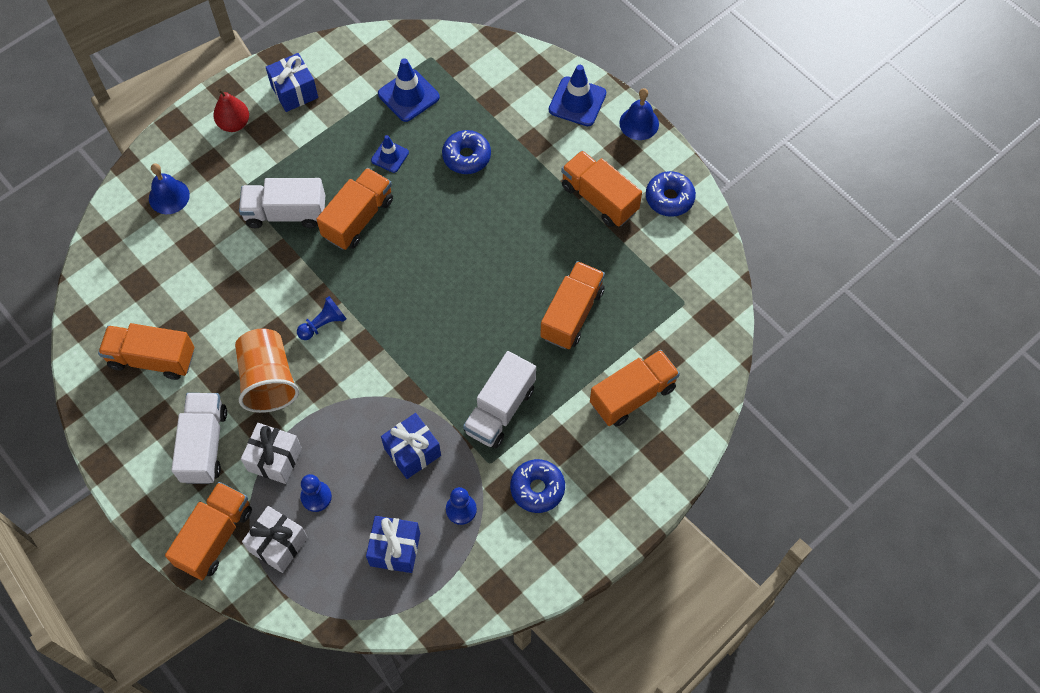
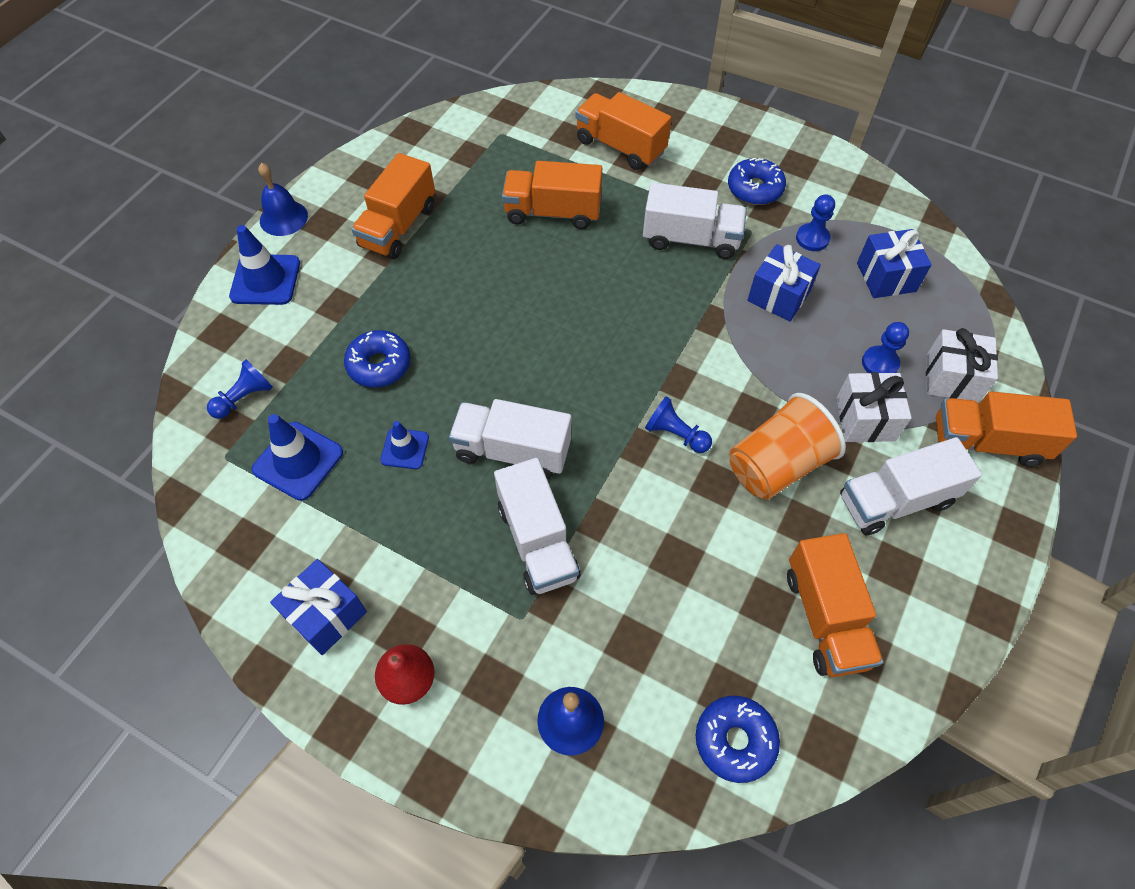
camera: 110 degrees left, 5 degrees down
orange truck [316,168,393,250] -> white truck [449,399,571,479]
blue donut [646,171,696,217] -> blue donut moved to [696,696,780,783]
none -> blue pawn [207,359,273,419]

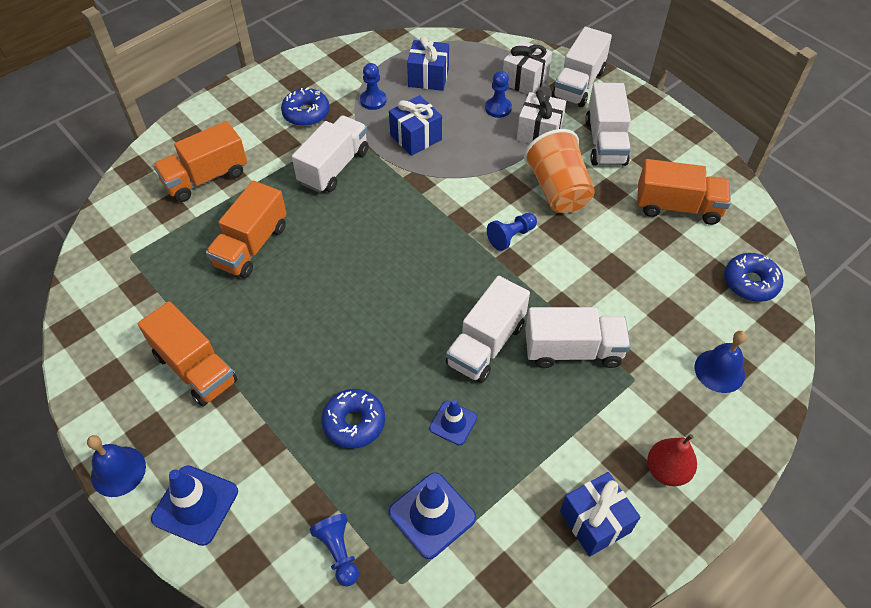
camera: 70 degrees left, 5 degrees down
orange truck [936,391,1077,467] -> white truck [552,27,612,107]

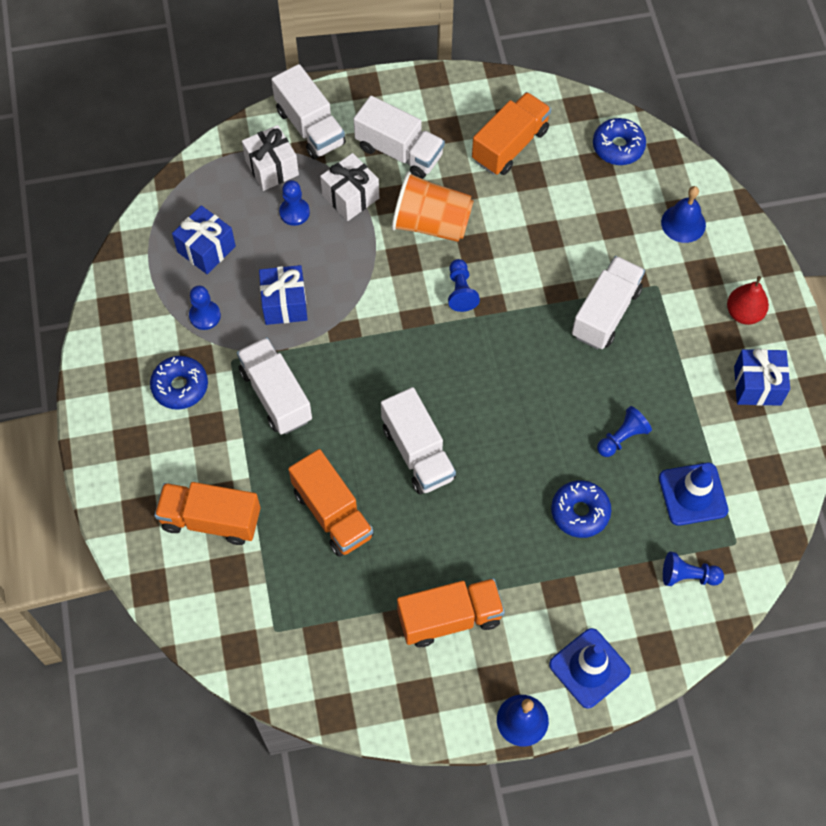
camera: 60 degrees left, 10 degrees up
orange truck [153,121,247,202] -> orange truck turned 105 degrees clockwise [154,482,260,545]
blue traffic cone [429,400,477,445] -> blue pawn [597,406,652,457]
white truck [446,276,530,383] -> white truck moved to [381,387,456,495]

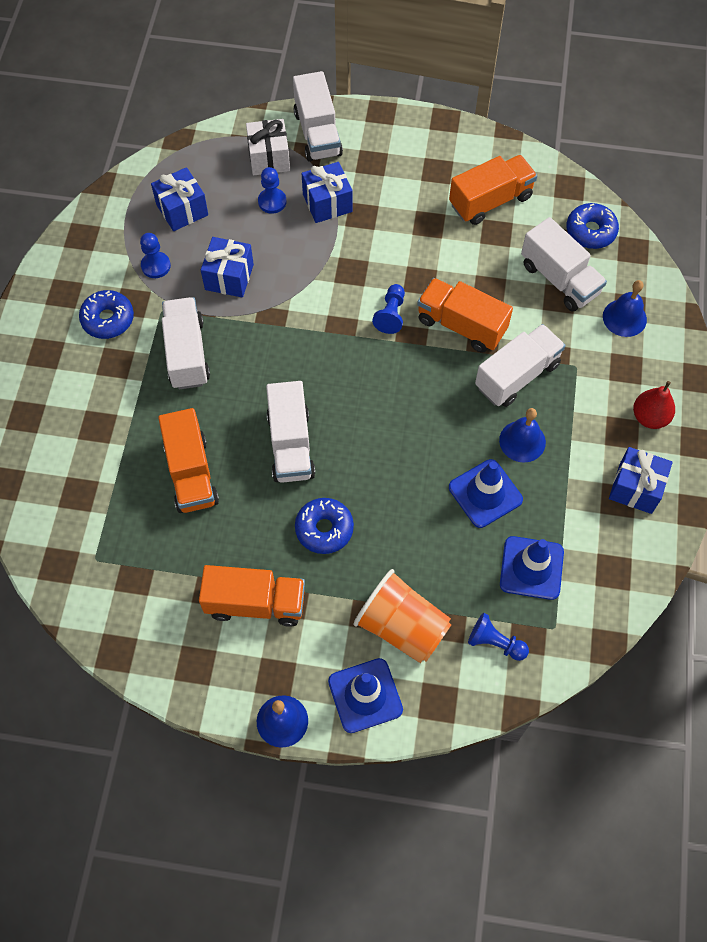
camera: 20 degrees right, 0 degrees up
orange truck [154,482,260,545] -> orange truck moved to [417,278,513,353]
white gift [320,153,379,221] -> blue gift [301,162,353,223]
white truck [354,96,445,179] -> white truck moved to [521,217,607,312]
orange cup [392,171,474,242] -> orange cup moved to [353,569,451,663]
blue donut [551,480,611,538] -> blue donut moved to [295,498,354,554]
blue pawn [597,406,652,457] -> blue traffic cone [449,459,523,528]
none -> blue bell [499,408,546,462]

